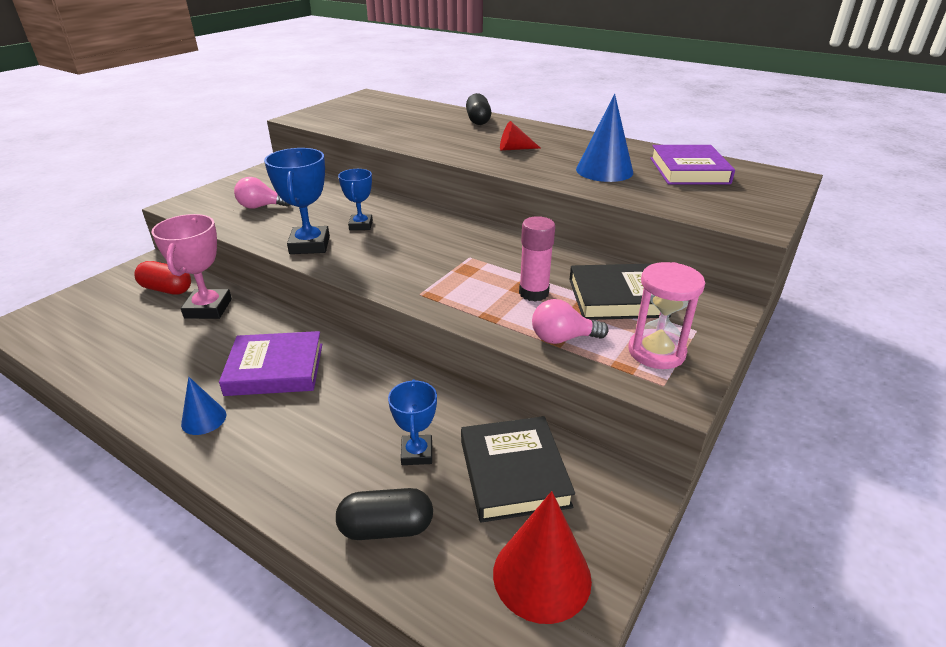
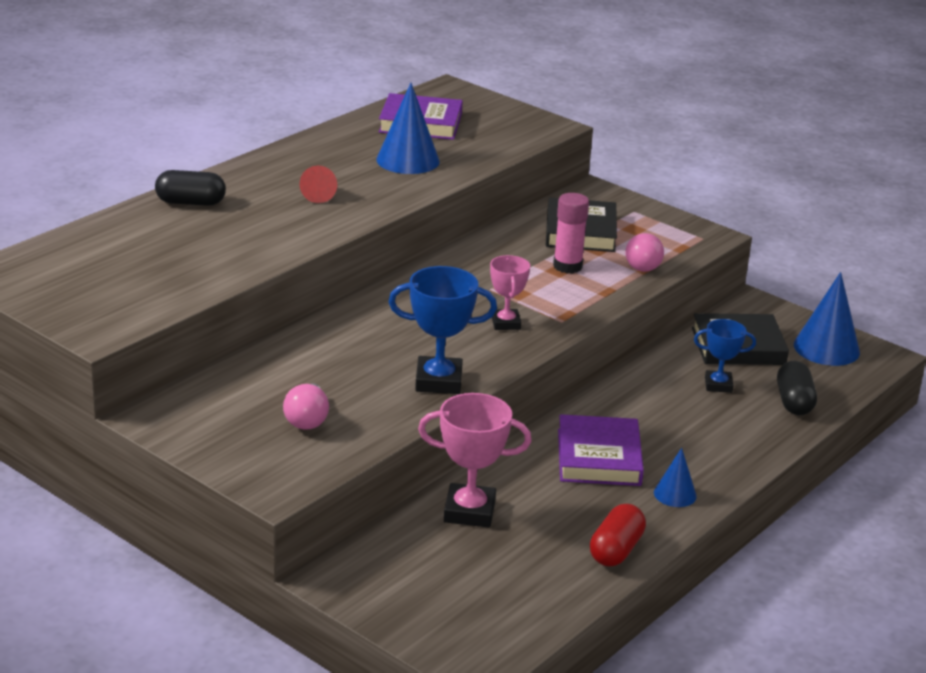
camera: 85 degrees left, 5 degrees down
red capsule [134,261,191,295] -> red capsule moved to [590,504,646,567]
blue trophy [338,169,373,230] -> none
red cone [493,491,592,624] -> blue cone [794,272,860,366]
pink hourglass [628,262,705,369] -> none
none -> pink trophy [490,255,530,330]

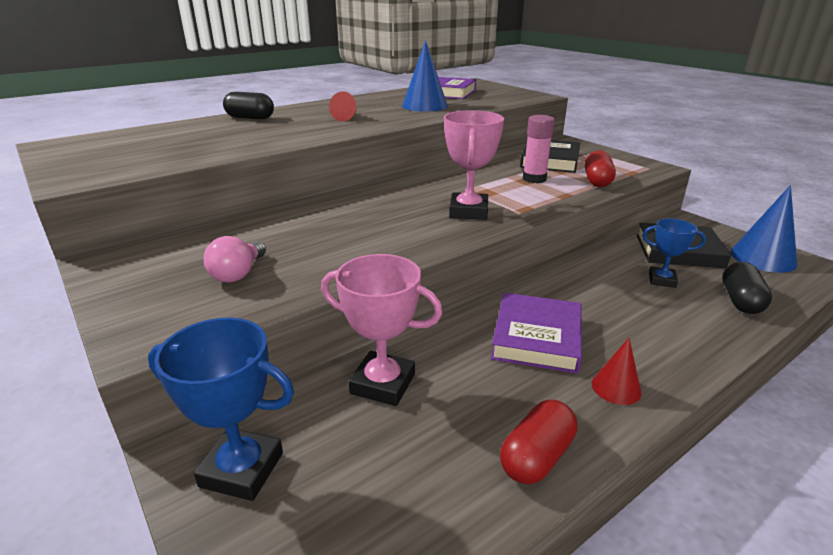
camera: 15 degrees right, 0 degrees up
blue trophy [389,266,497,394] -> blue trophy moved to [148,318,294,501]
pink trophy [490,255,530,330] -> pink trophy [444,110,504,220], size x1.60
pink light bulb [625,233,664,272] -> red capsule [585,150,616,187]
blue cone [654,448,697,507] -> red cone [592,338,642,405]

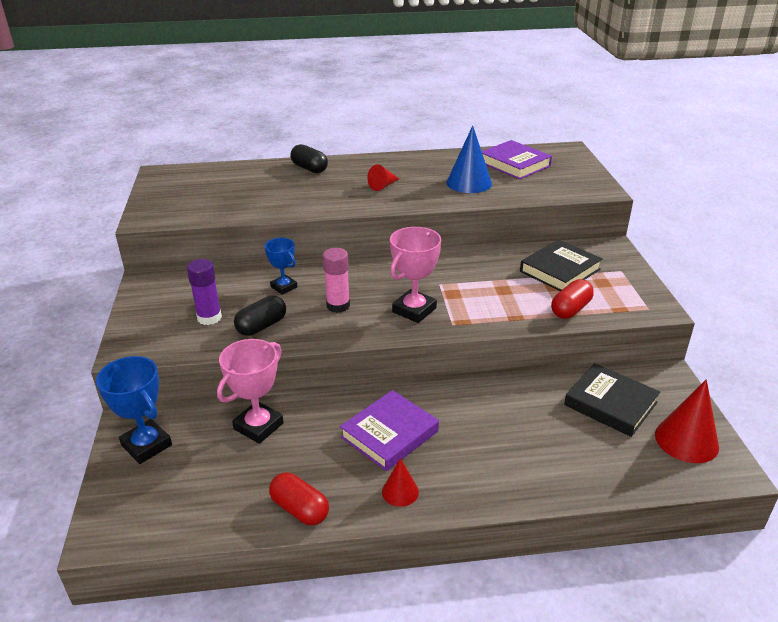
camera: 30 degrees right, 5 degrees up
pink light bulb [203,236,266,283] -> purple glue stick [187,259,222,325]
pink trophy [321,254,443,406] -> pink trophy turned 75 degrees clockwise [217,339,284,444]
red capsule [500,400,577,484] -> red capsule turned 60 degrees clockwise [269,472,329,525]
pink glue stick [523,115,555,183] -> pink glue stick moved to [323,248,350,313]
blue trophy [642,218,706,288] -> blue trophy moved to [264,238,297,295]
black capsule [723,262,772,314] -> black capsule moved to [234,296,286,336]
blue cone [730,185,797,273] -> red cone [655,379,719,463]

